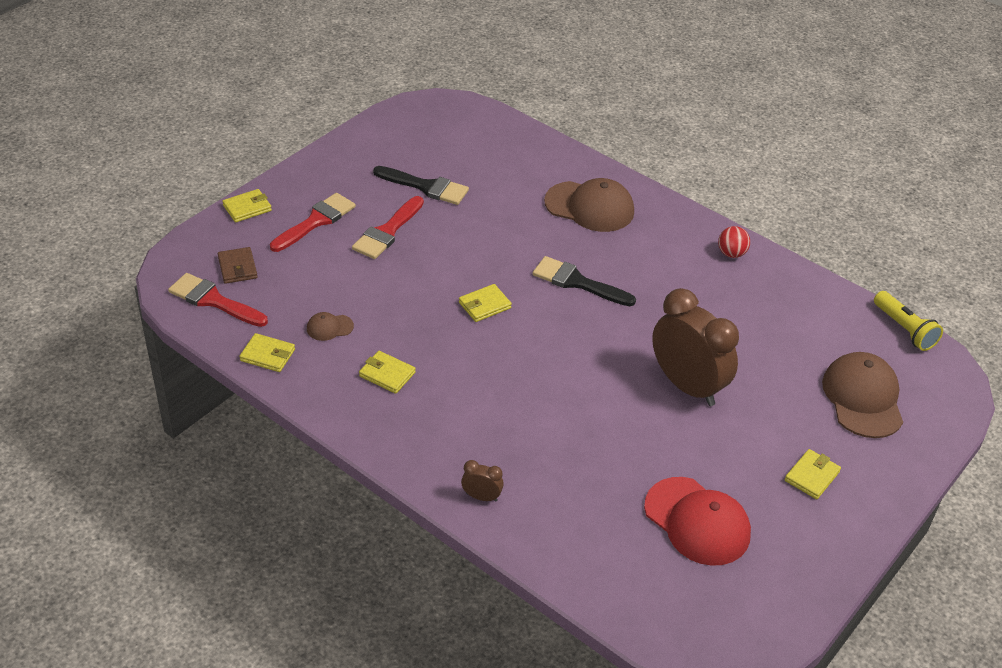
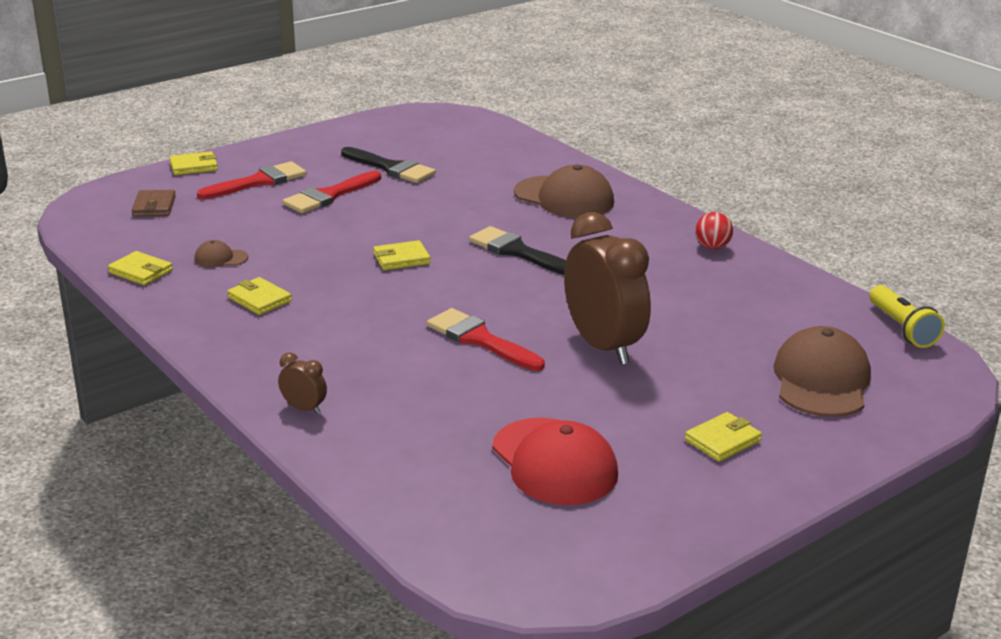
camera: 15 degrees right, 15 degrees down
red brush [168,273,268,327] -> red brush moved to [427,308,545,371]

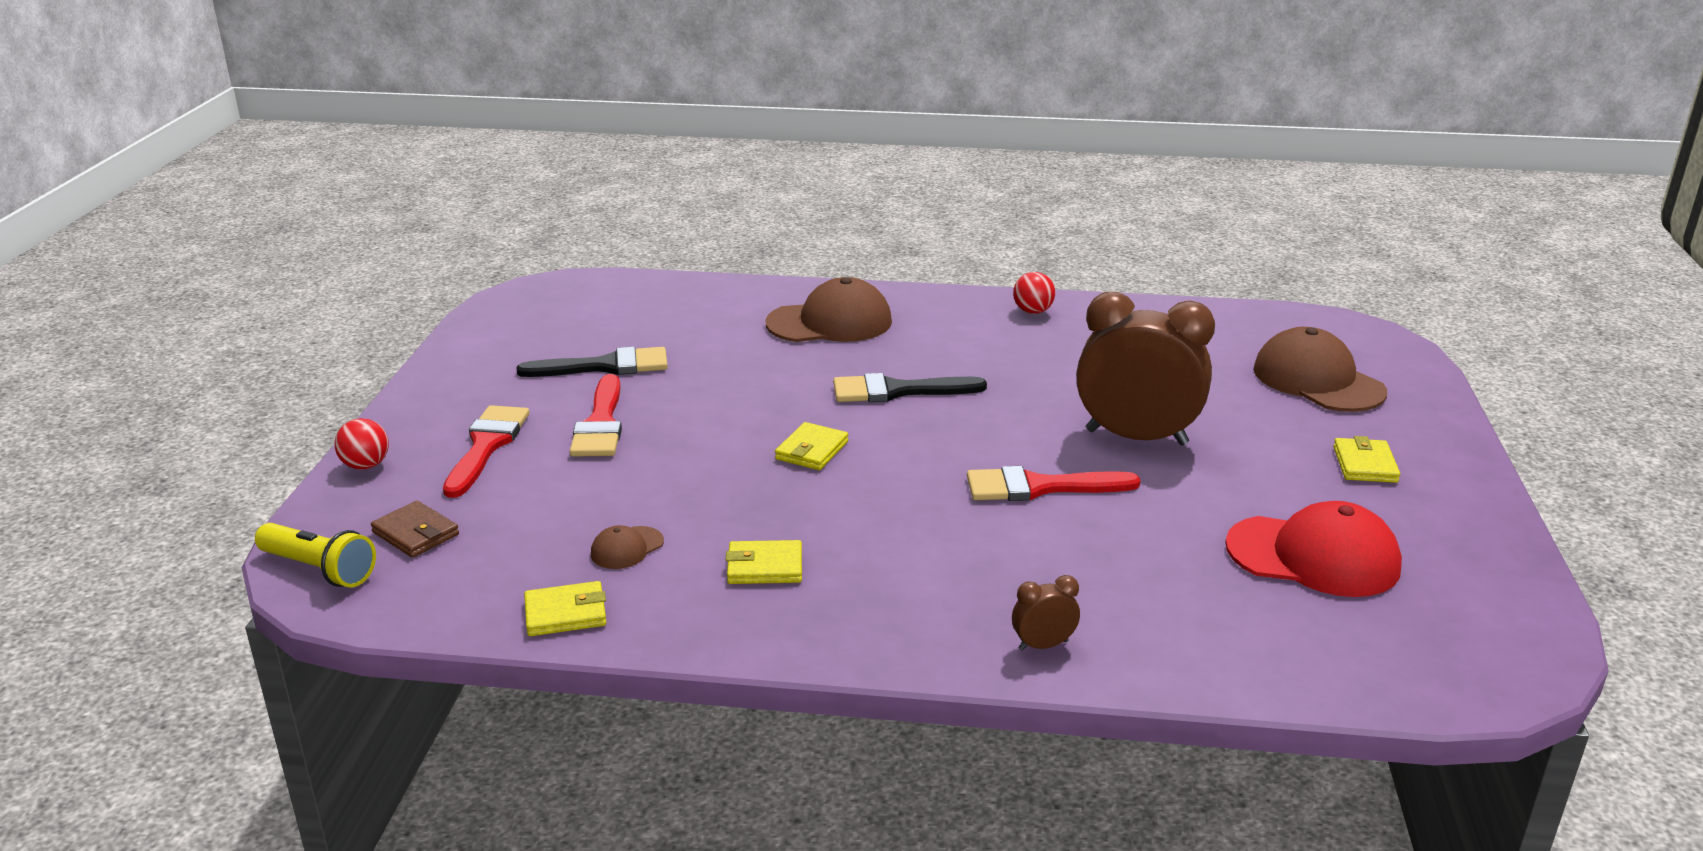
camera: 45 degrees left, 0 degrees up
yellow wallet [170,151,218,175] -> red ball [335,418,389,470]
yellow flashlight [870,285,945,348] -> yellow flashlight moved to [255,523,376,587]

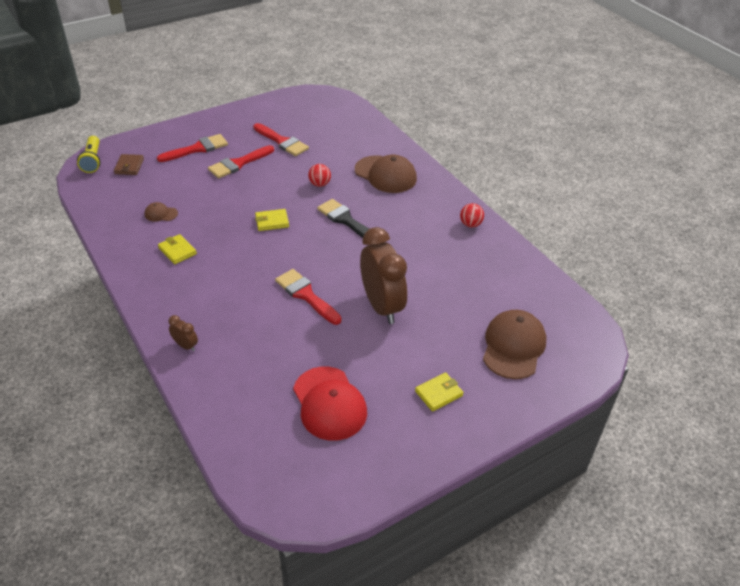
camera: 50 degrees right, 15 degrees up
red ball [335,418,389,470] -> red ball moved to [308,164,331,187]
black brush [516,347,668,377] -> red brush [253,123,309,156]
yellow wallet [524,581,606,636] -> none

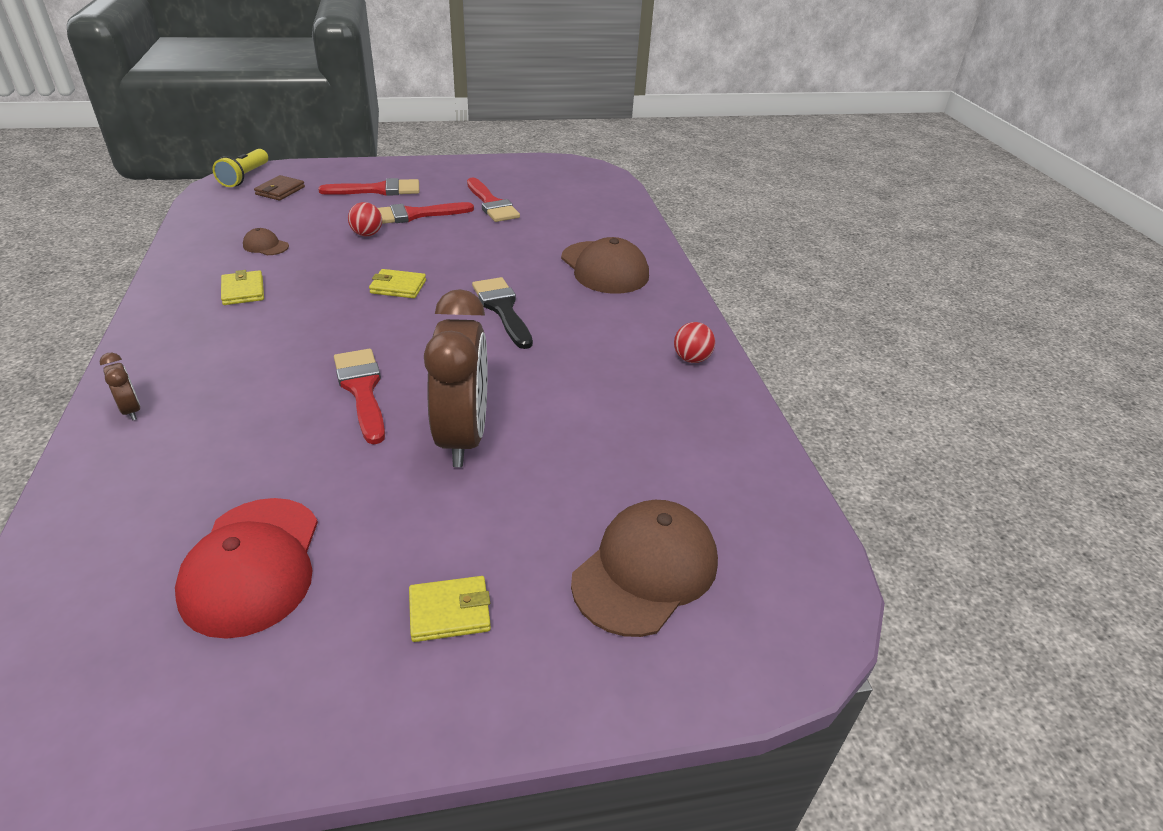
camera: 20 degrees right, 5 degrees down
red ball [308,164,331,187] -> red ball moved to [348,202,382,236]

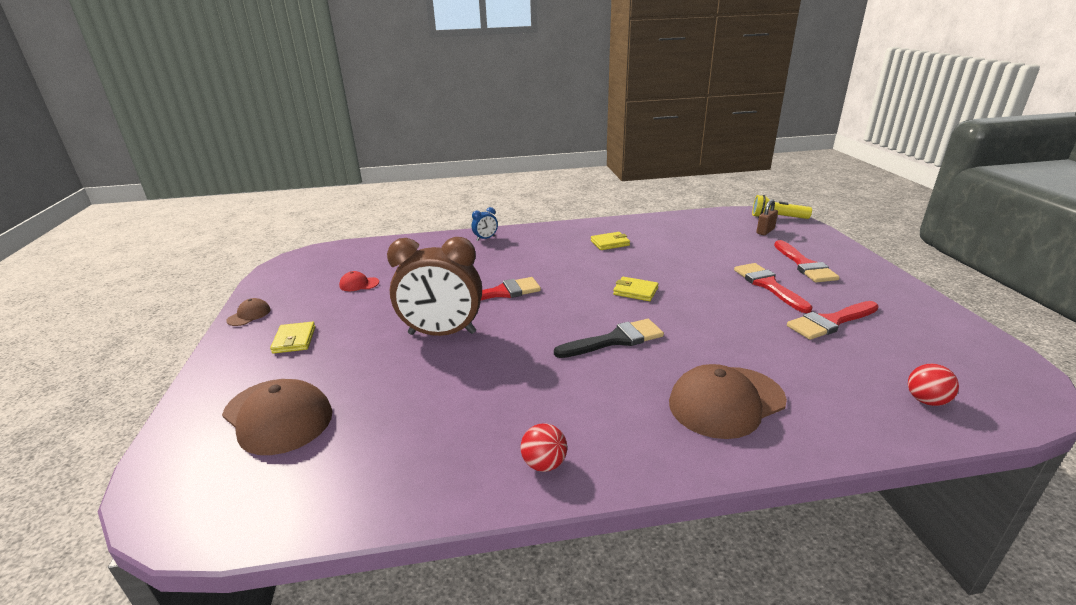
camera: 95 degrees right, 10 degrees down
brown clock [99,353,140,420] -> blue clock [472,207,498,241]
red cap [175,498,318,639] -> red cap [339,271,379,291], size x0.46
brown cap [243,228,289,255] -> brown cap moved to [226,298,271,326]
brown wallet [254,175,305,201] -> brown padlock [756,199,778,235]
red ball [348,202,382,236] -> red ball moved to [908,364,959,406]
yellow wallet [369,269,426,298] -> yellow wallet turned 75 degrees counterclockwise [613,277,658,301]

